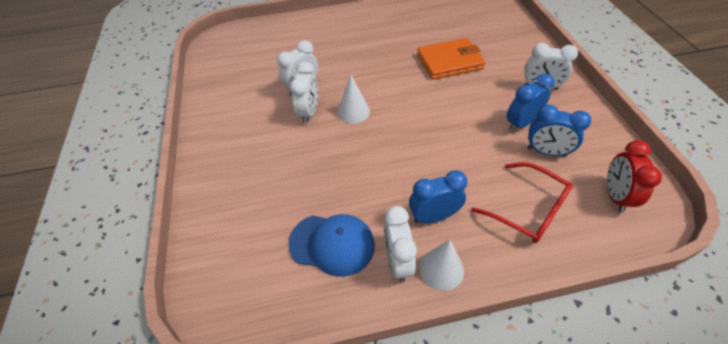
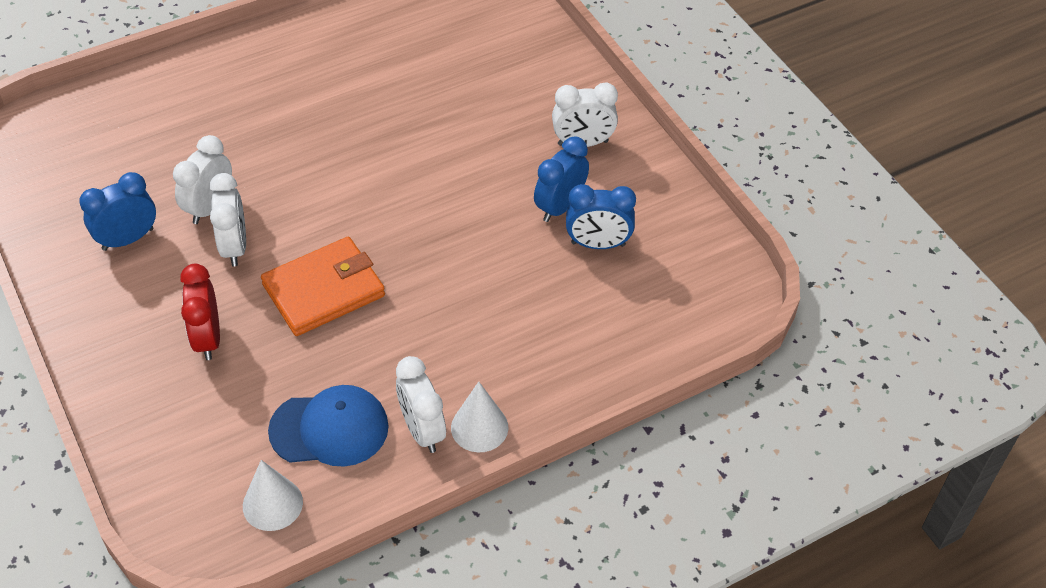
camera: 20 degrees left, 0 degrees up
white cone [337,75,370,123] -> white cone moved to [243,460,303,531]
blue clock [409,170,467,223] -> blue clock moved to [79,172,156,251]
orange wallet [417,38,486,80] -> orange wallet moved to [261,237,385,336]
red glasses [471,162,573,243] -> none
red clock [607,140,662,213] -> red clock moved to [180,264,220,360]

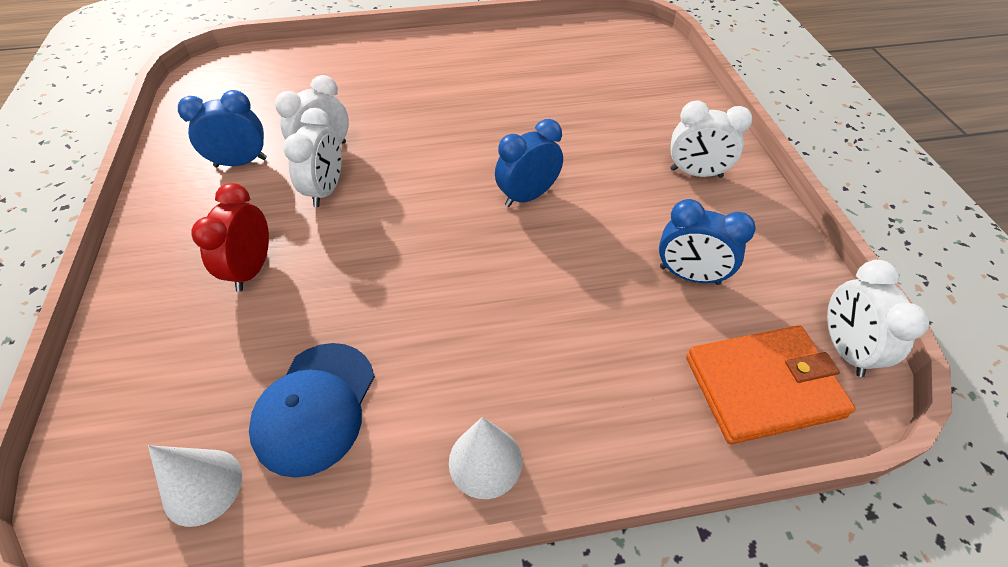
camera: 20 degrees right, 0 degrees up
orange wallet [261,237,385,336] -> orange wallet moved to [686,325,856,444]
blue cap [268,385,389,467] -> blue cap turned 90 degrees clockwise [249,343,375,478]
white clock [396,356,446,453] -> white clock moved to [827,260,929,377]
blue clock [534,136,589,222] -> blue clock moved to [495,119,563,207]

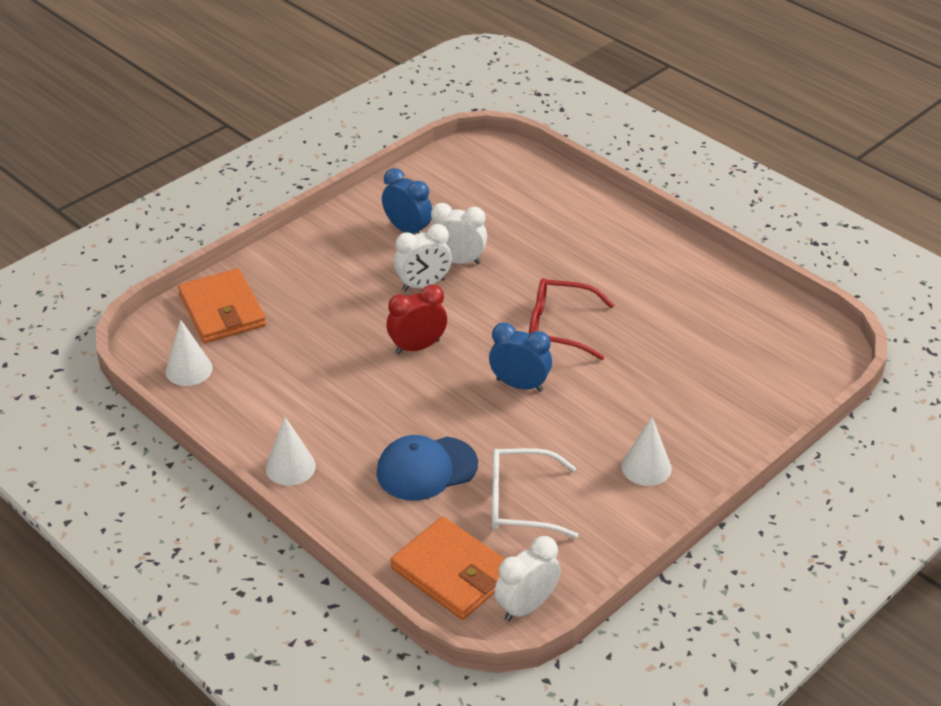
camera: 55 degrees right, 10 degrees down
red clock [192,183,269,292] -> red clock moved to [387,284,447,354]
blue cap [249,343,375,478] -> blue cap moved to [376,435,478,501]
blue clock [659,199,756,285] -> white glasses [492,448,579,538]
white clock [670,100,752,178] -> white cone [622,417,672,486]
none -> orange wallet [178,268,266,343]
none -> red glasses [529,278,614,360]

